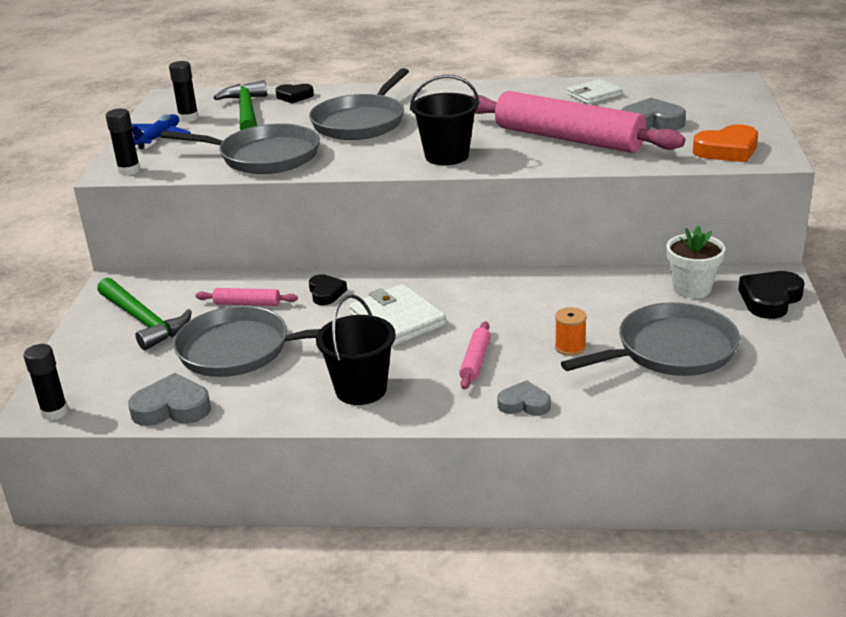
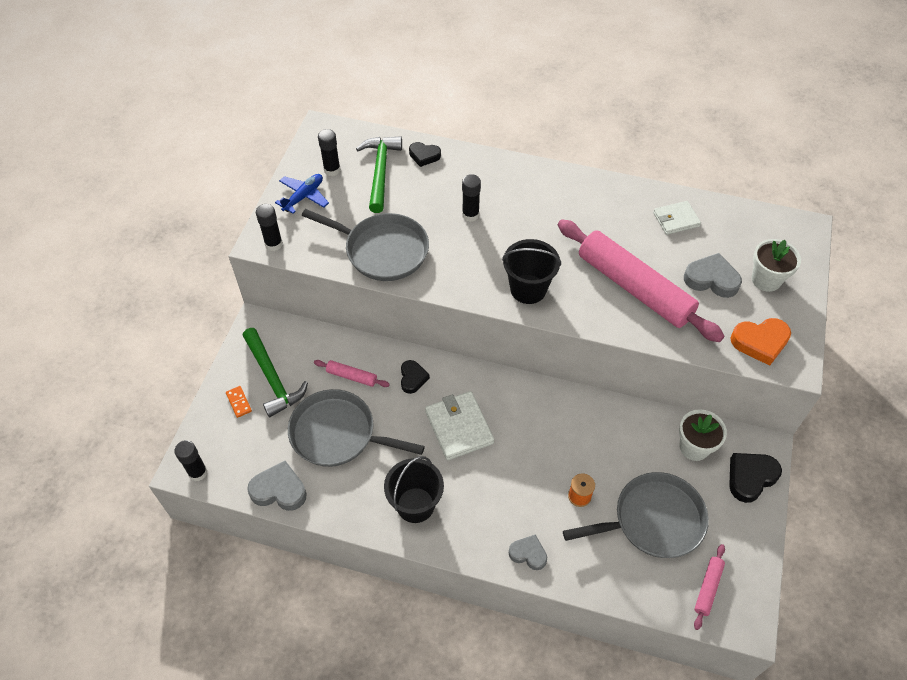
camera: 10 degrees right, 25 degrees up
grey pan [309,68,409,140] -> black glue stick [462,174,481,222]
pink rolling pin [459,321,491,389] -> pink rolling pin moved to [694,544,725,630]
none -> orange domino [226,386,252,418]
none -> white flower pot [752,239,801,292]

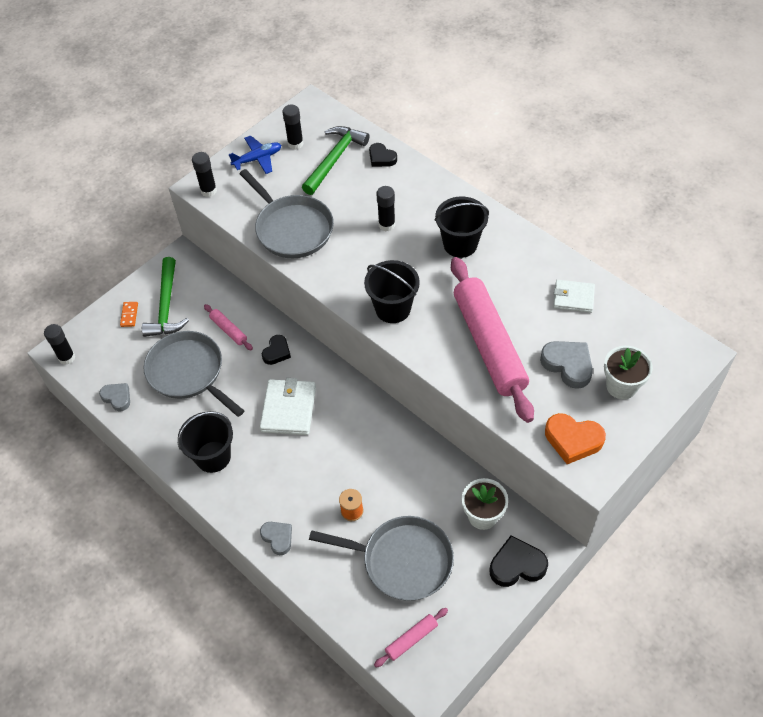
camera: 30 degrees right, 0 degrees up
grey heart [247,461,307,511] -> grey heart [99,383,130,411], size x0.65
none -> black bucket [435,196,489,258]

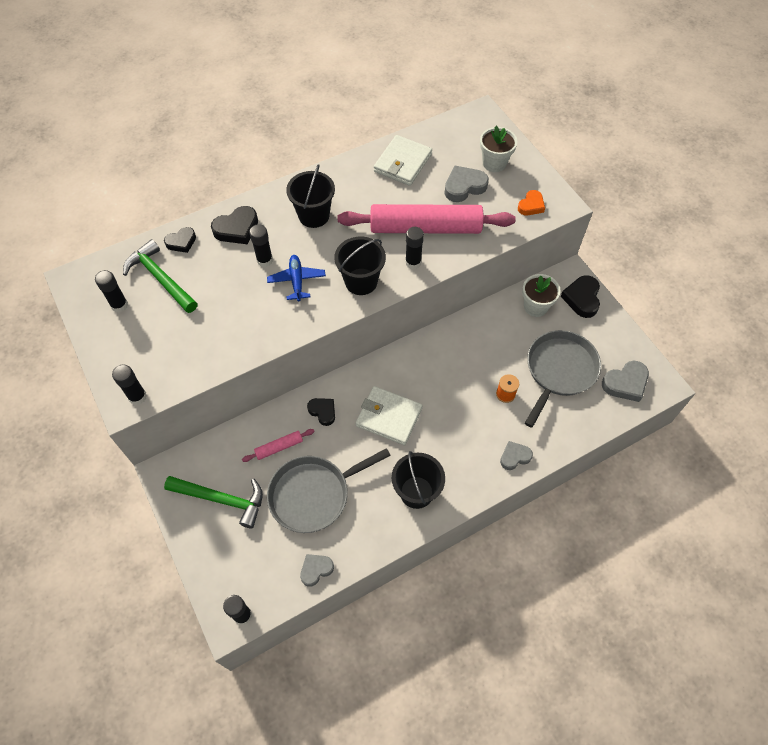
camera: 75 degrees left, 5 degrees up
orange domino [120,302,138,327] -> none
blue plane [229,136,281,174] -> blue plane moved to [267,255,326,302]
grey pan [239,169,334,258] -> none
pink rolling pin [374,608,448,668] -> grey heart [602,361,649,402]
orange heart [545,413,606,464] -> orange heart [518,190,545,215], size x0.65
white wallet [553,280,595,313] -> white wallet [374,135,432,186], size x1.54
none -> black heart [211,206,258,244]
none -> black glue stick [405,227,424,269]

